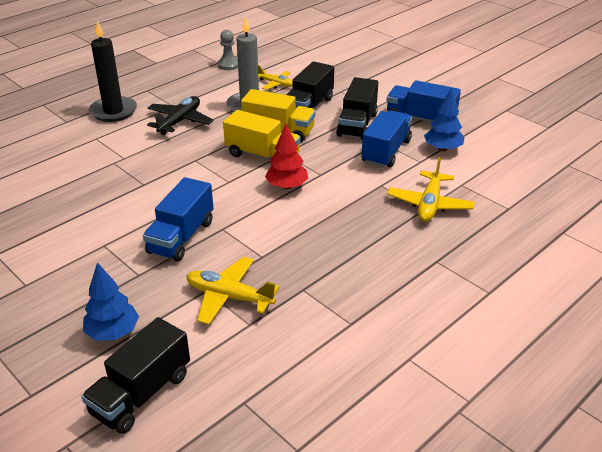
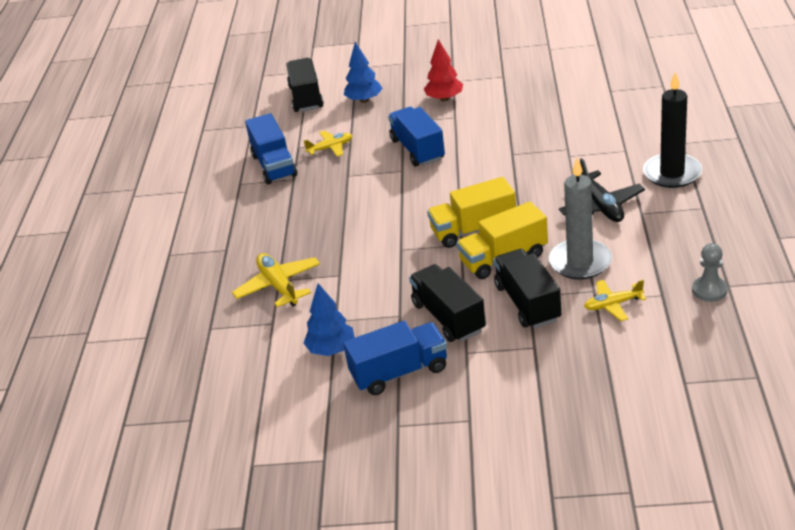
camera: 140 degrees right, 0 degrees up
yellow plane [186,257,279,325] -> yellow plane [304,131,353,157], size x0.65
red tree [265,124,308,189] -> red tree moved to [424,39,463,101]
blue truck [361,110,412,168] -> blue truck moved to [245,113,297,184]

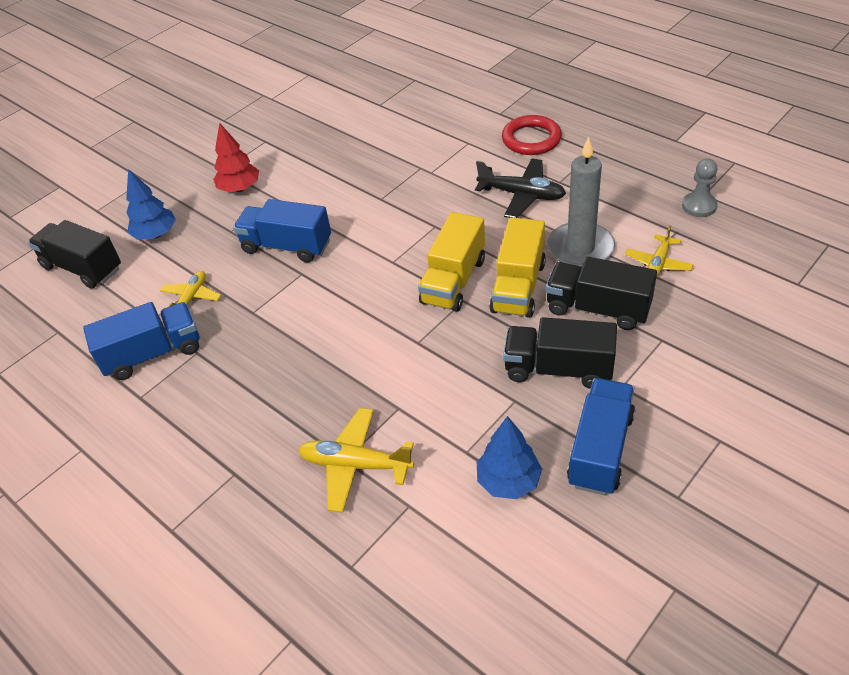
camera: 50 degrees left, 10 degrees up
blue truck [245,113,297,184] -> blue truck turned 45 degrees counterclockwise [83,302,199,380]
black candle [643,71,702,188] -> red ring [502,115,562,155]

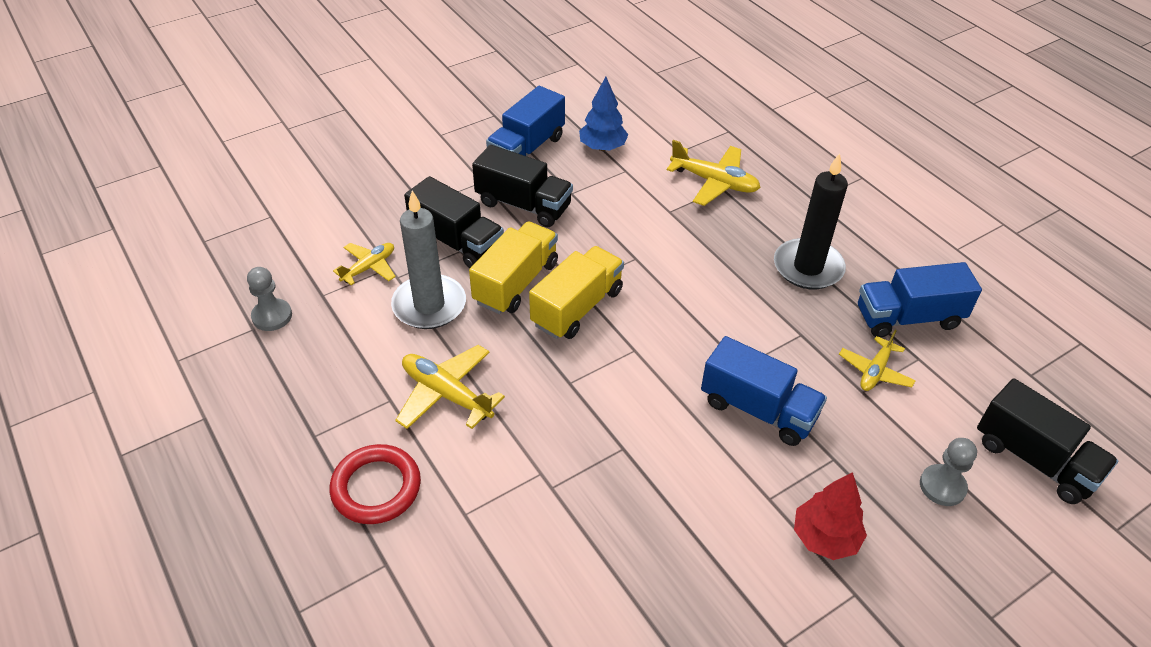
camera: 170 degrees left, 0 degrees up
blue tree [126,169,176,239] -> grey pawn [920,438,977,506]
black plane [475,158,566,218] -> yellow plane [395,345,505,429]
none -> black candle [774,153,848,289]

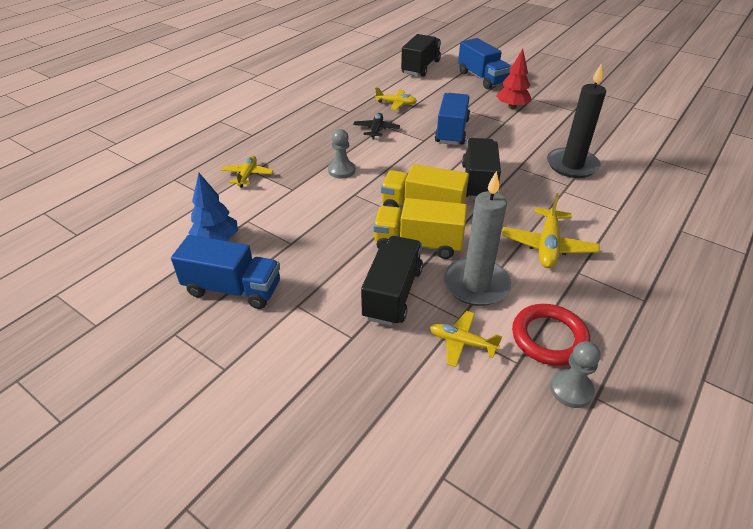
camera: 110 degrees left, 5 degrees down
red ring [330,444,421,524] -> red ring moved to [512,304,590,366]
black truck [472,145,573,227] -> black truck moved to [462,138,501,200]
yellow plane [667,140,761,206] -> yellow plane [221,155,274,188], size x0.65
black candle [774,153,848,289] -> black candle moved to [547,63,606,178]
blue truck [858,262,982,338] -> blue truck moved to [458,38,511,89]
grey pawn [920,438,977,506] -> grey pawn moved to [328,129,355,179]
none -> black plane [353,113,400,139]

